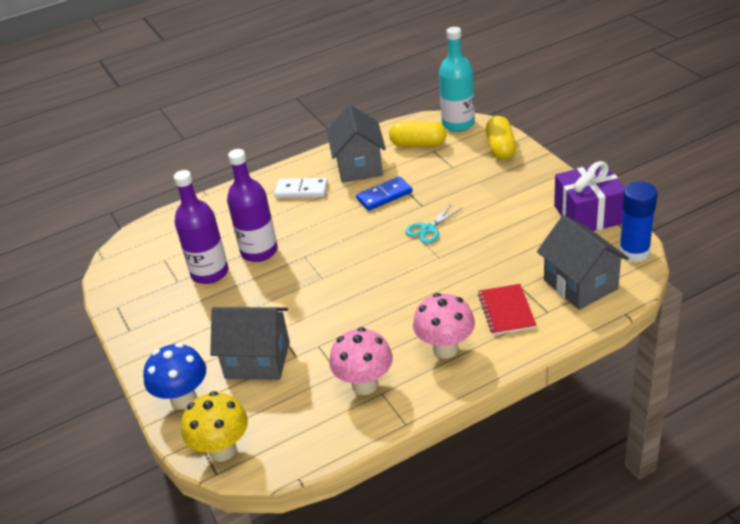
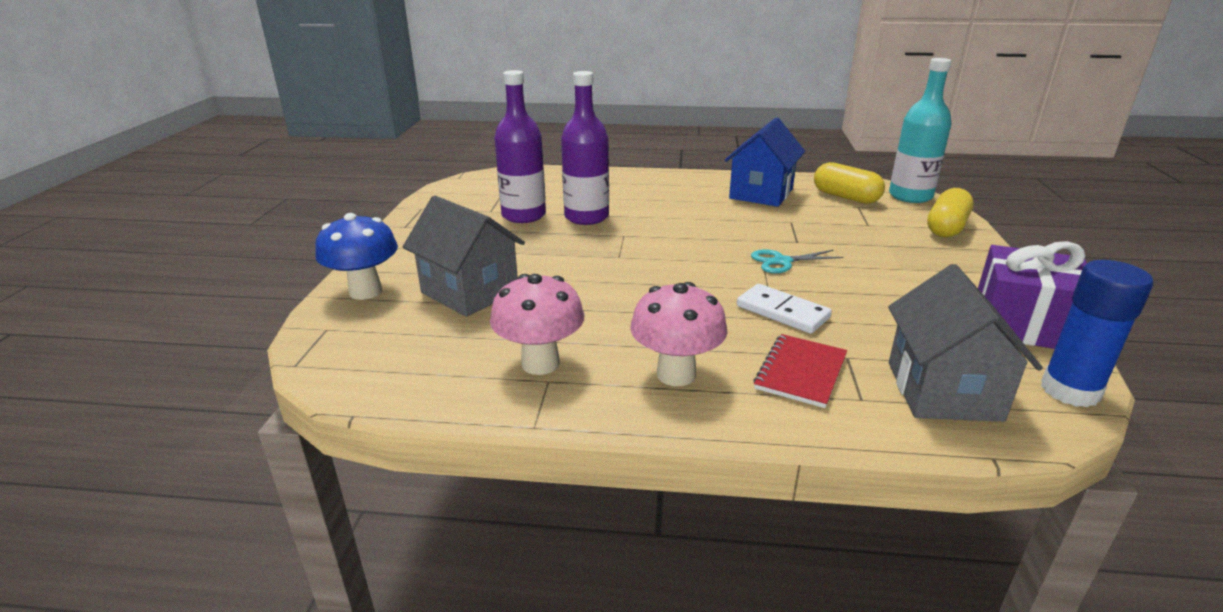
camera: 30 degrees right, 10 degrees down
yellow mushroom [181,391,248,462] -> none
white domino [274,178,328,198] -> white domino moved to [737,284,832,334]
grey house [327,105,386,183] -> blue house [725,117,805,207]
blue domino [356,176,413,211] -> none

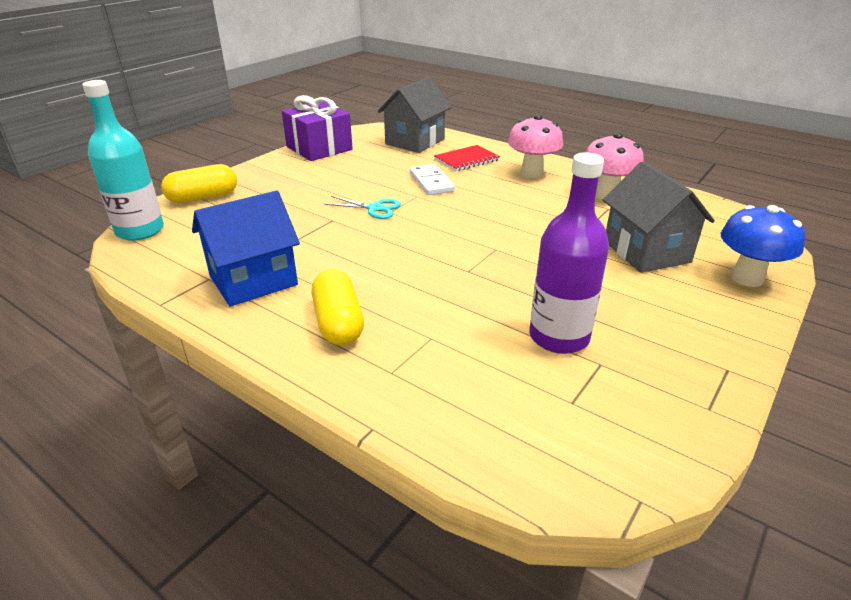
camera: 150 degrees left, 5 degrees up
purple bottle [561,71,609,225] -> none
yellow capsule [814,162,885,204] -> yellow capsule moved to [311,269,364,346]
blue glue stick [1041,260,1153,408] -> none

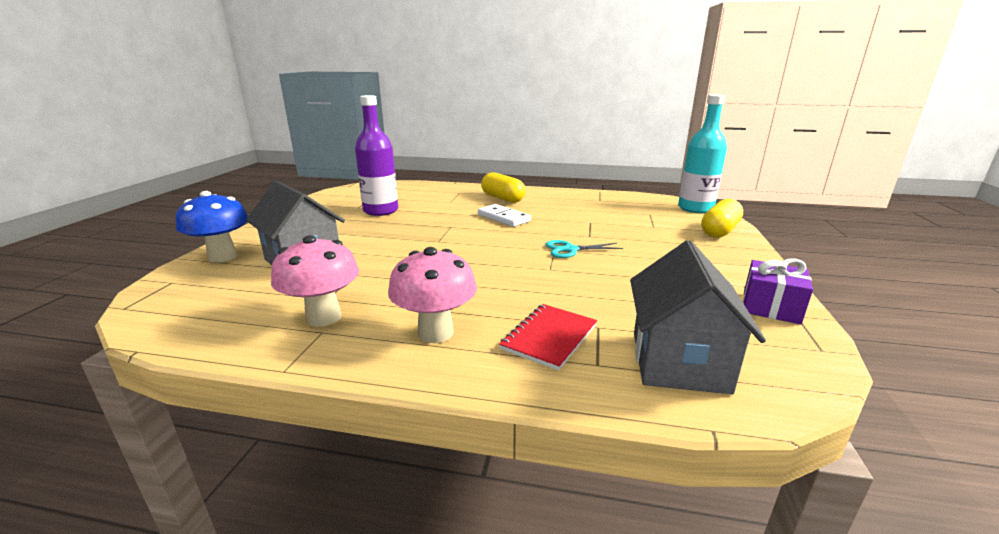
camera: 155 degrees right, 10 degrees down
blue house [192,190,300,307] -> none
purple gift [282,95,353,161] -> purple gift [743,258,813,324], size x0.65
white domino [410,164,455,195] -> white domino moved to [478,204,531,227]

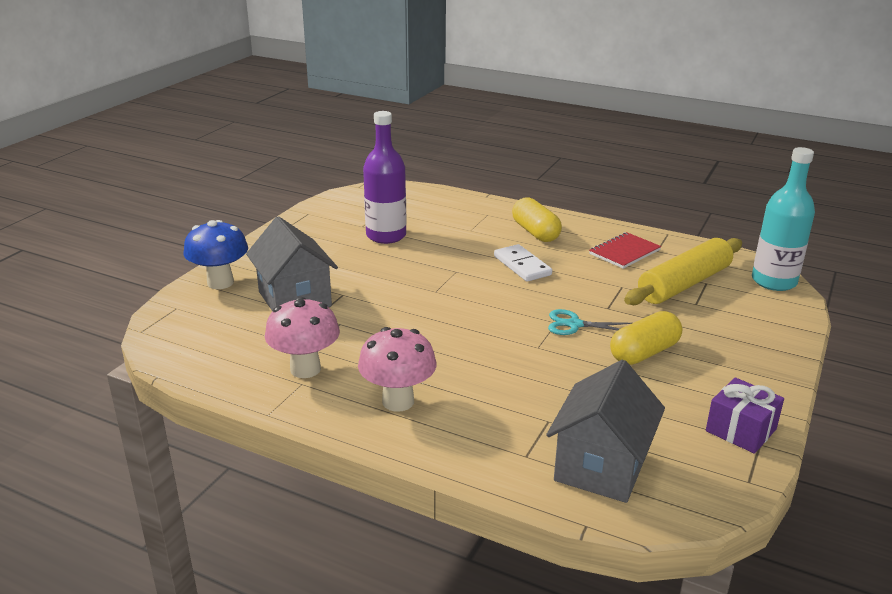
camera: 15 degrees right, 5 degrees up
red notebook [499,304,597,371] -> red notebook moved to [589,232,661,269]
yellow capsule [701,199,743,238] -> yellow capsule moved to [610,311,682,365]
none -> yellow rolling pin [624,238,742,305]

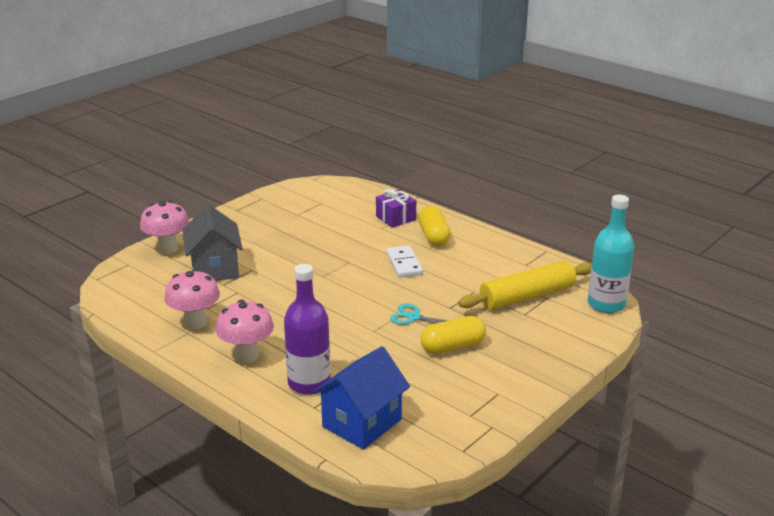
camera: 15 degrees right, 0 degrees up
blue mushroom [184,220,248,289] -> pink mushroom [140,201,189,254]
purple bottle [363,111,407,244] -> purple bottle moved to [284,264,331,395]
grey house [546,360,665,503] -> blue house [313,346,410,450]
red notebook [589,232,661,269] -> none
purple gift [706,377,784,454] -> purple gift moved to [376,189,416,228]

